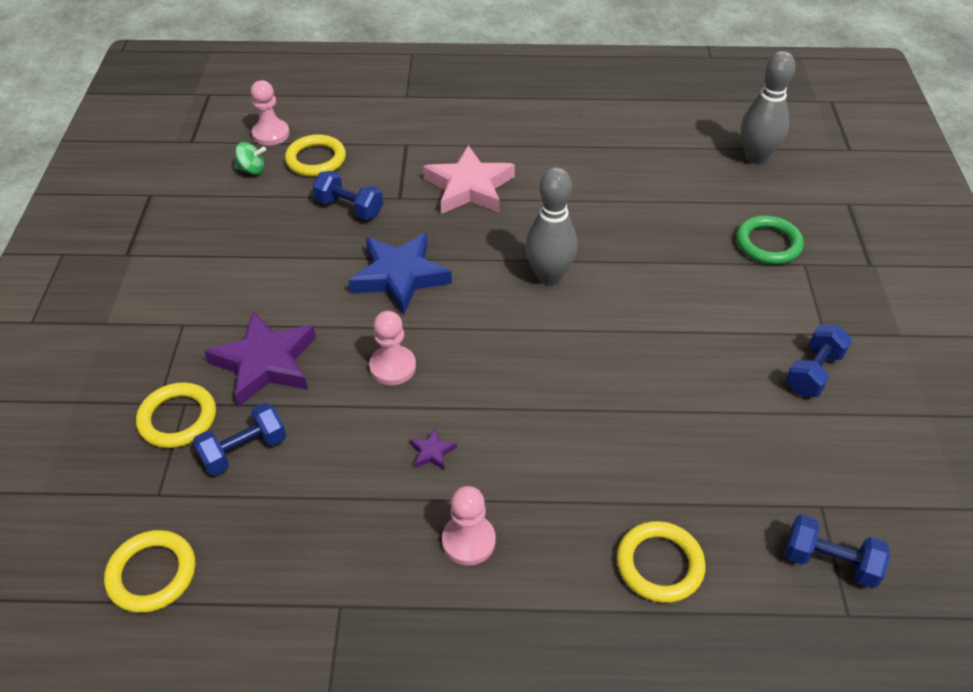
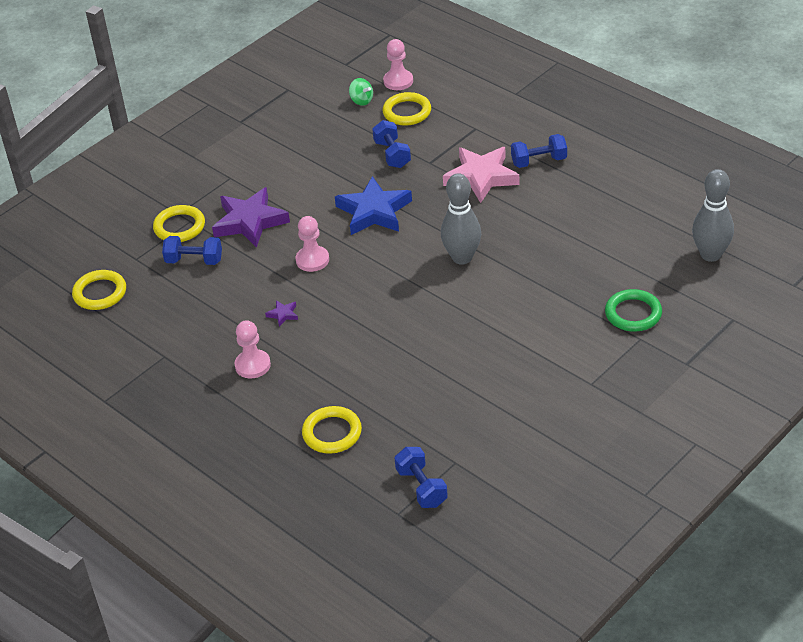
camera: 45 degrees right, 5 degrees down
blue dumbbell [786,324,852,397] -> blue dumbbell moved to [511,134,567,168]

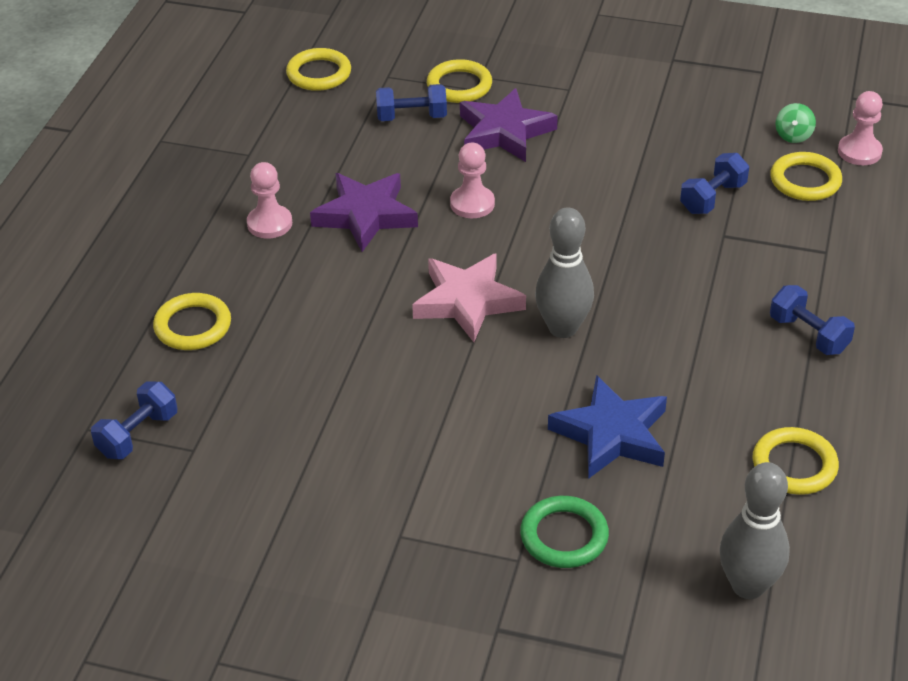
camera: 60 degrees right, 0 degrees up
blue dumbbell [162,236,222,265] -> blue dumbbell turned 75 degrees counterclockwise [376,84,447,121]
purple star [265,300,298,327] -> purple star [310,173,418,252], size x2.47
blue star [335,176,412,235] -> blue star moved to [548,375,667,479]
pink star [443,147,520,203] -> pink star moved to [412,253,526,342]
none -> yellow ring [753,427,839,495]

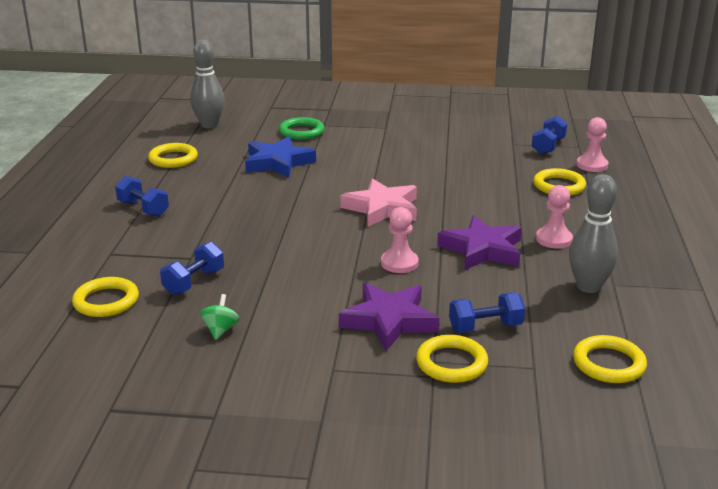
camera: 170 degrees right, 15 degrees down
grey bowling pin [535,208,594,338] -> grey bowling pin moved to [569,174,618,293]
green spinning top [775,103,816,143] -> green spinning top moved to [200,294,239,340]
pink pawn [838,91,883,165] -> pink pawn moved to [577,117,608,172]

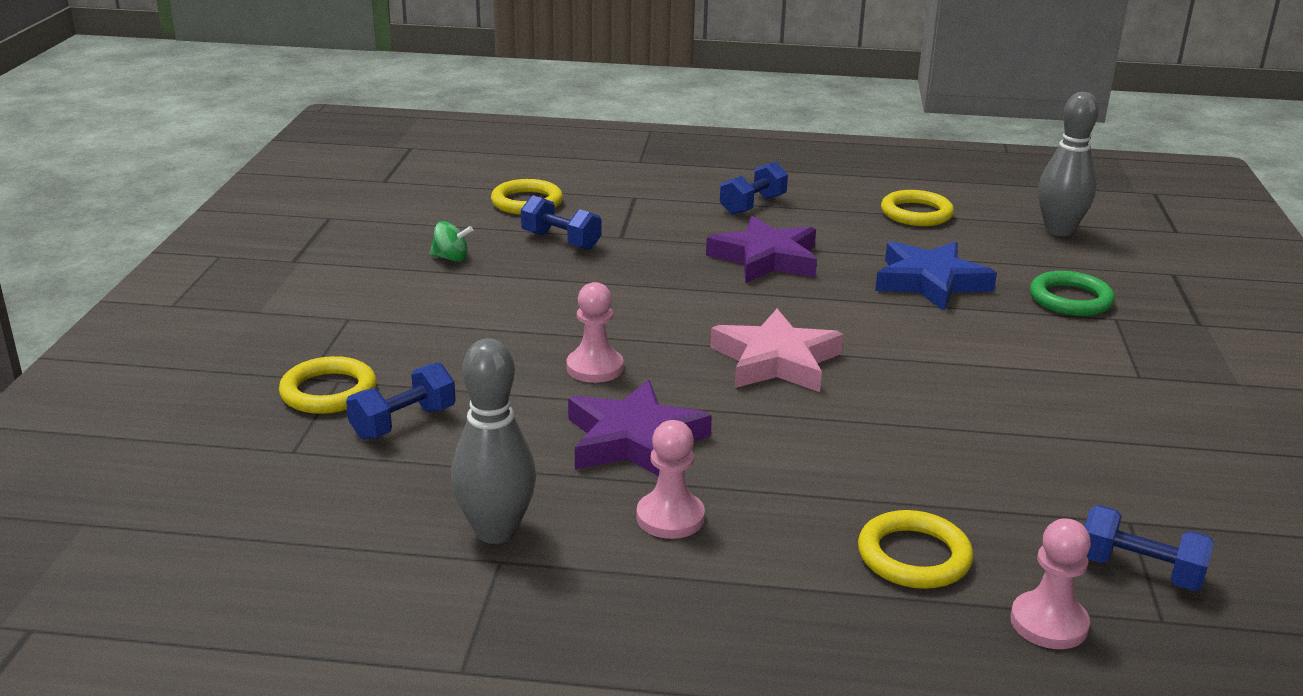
camera: 90 degrees right, 0 degrees up
purple star [339,283,439,351] -> purple star moved to [706,216,817,283]
blue dumbbell [449,292,525,333] -> blue dumbbell turned 60 degrees clockwise [346,362,456,440]
yellow ring [573,335,647,383] -> none

